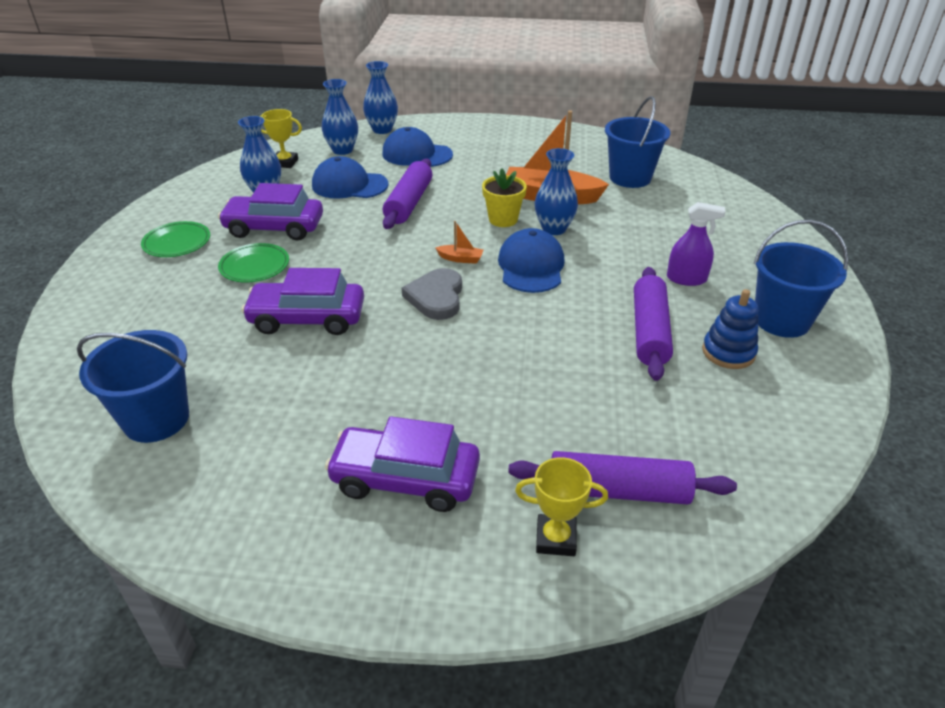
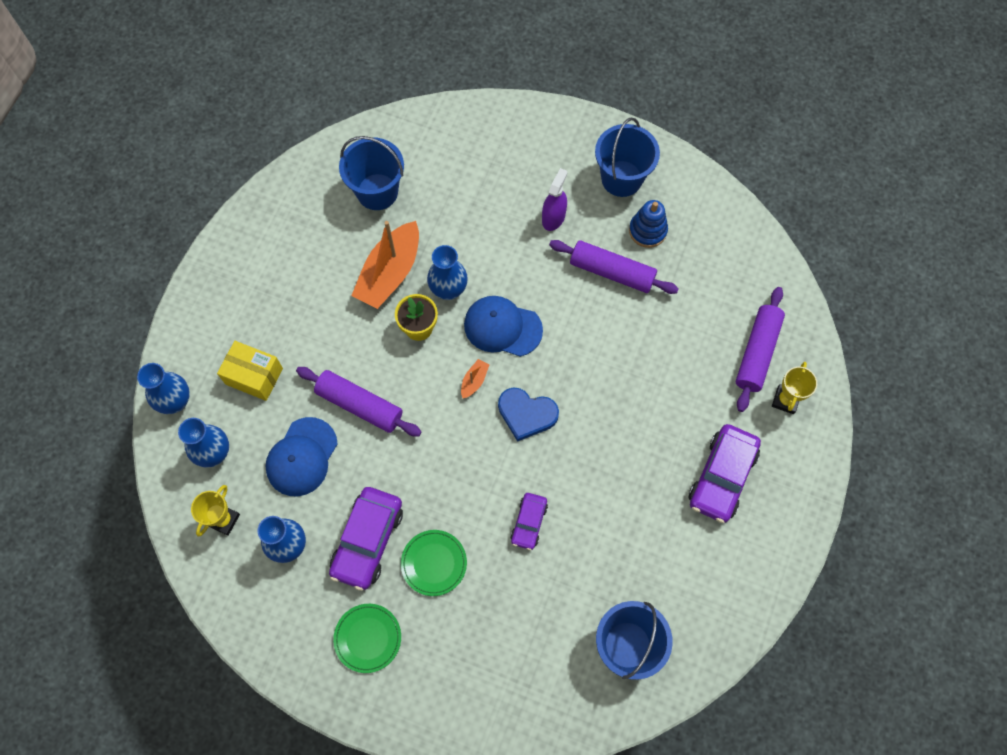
camera: 75 degrees left, 30 degrees up
purple car [241,268,364,335] -> purple car [511,493,548,550], size x0.57
blue cap [382,127,453,167] -> yellow box [217,341,283,401]
grey heart [402,268,462,320] -> blue heart [498,388,559,442]

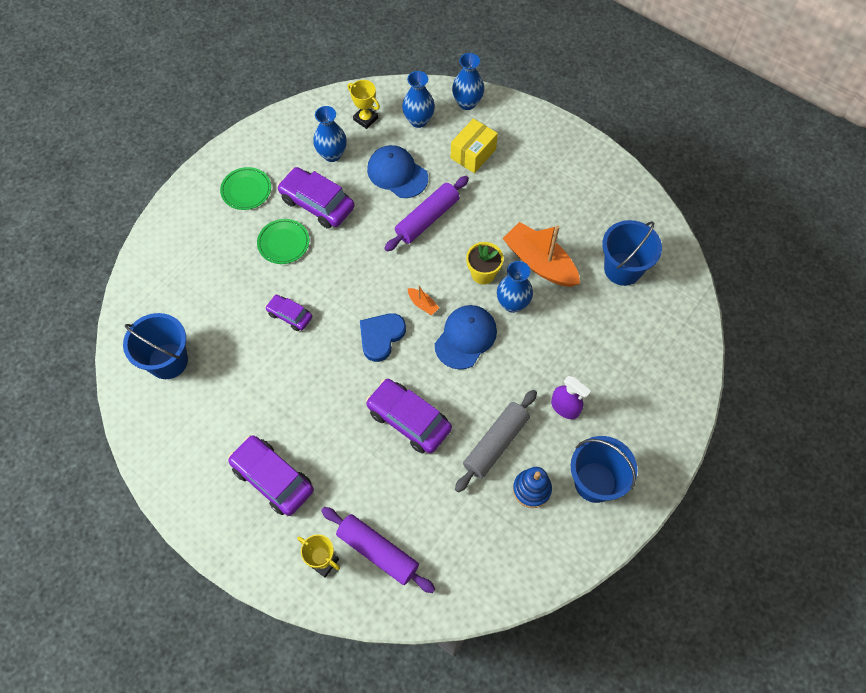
camera: 105 degrees right, 5 degrees down
purple rolling pin [549,240,679,294] -> grey rolling pin [455,390,537,493]
none -> purple car [366,379,452,453]

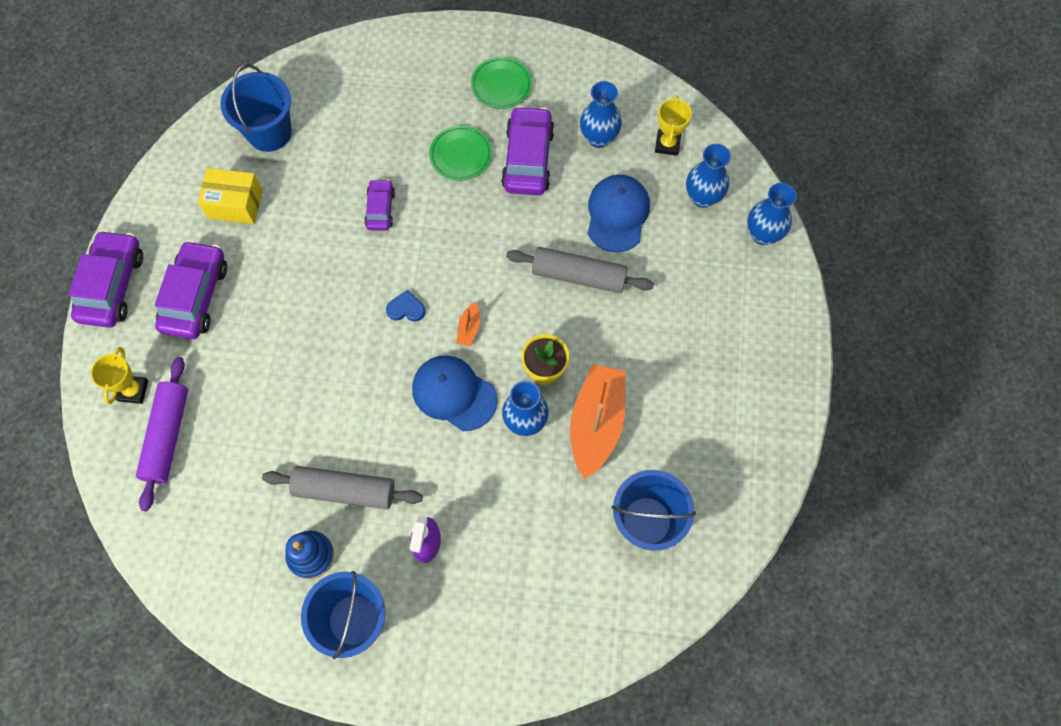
camera: 60 degrees right, 5 degrees up
blue heart [360,313,406,362] -> blue heart [386,290,425,322], size x0.59
purple car [366,379,452,453] -> purple car moved to [69,230,143,328]
purple rolling pin [384,176,469,252] -> grey rolling pin [506,247,654,293]
blue cap [435,305,497,369] -> blue cap turned 150 degrees counterclockwise [412,355,497,431]
yellow box [451,118,498,173] -> yellow box moved to [198,168,263,224]

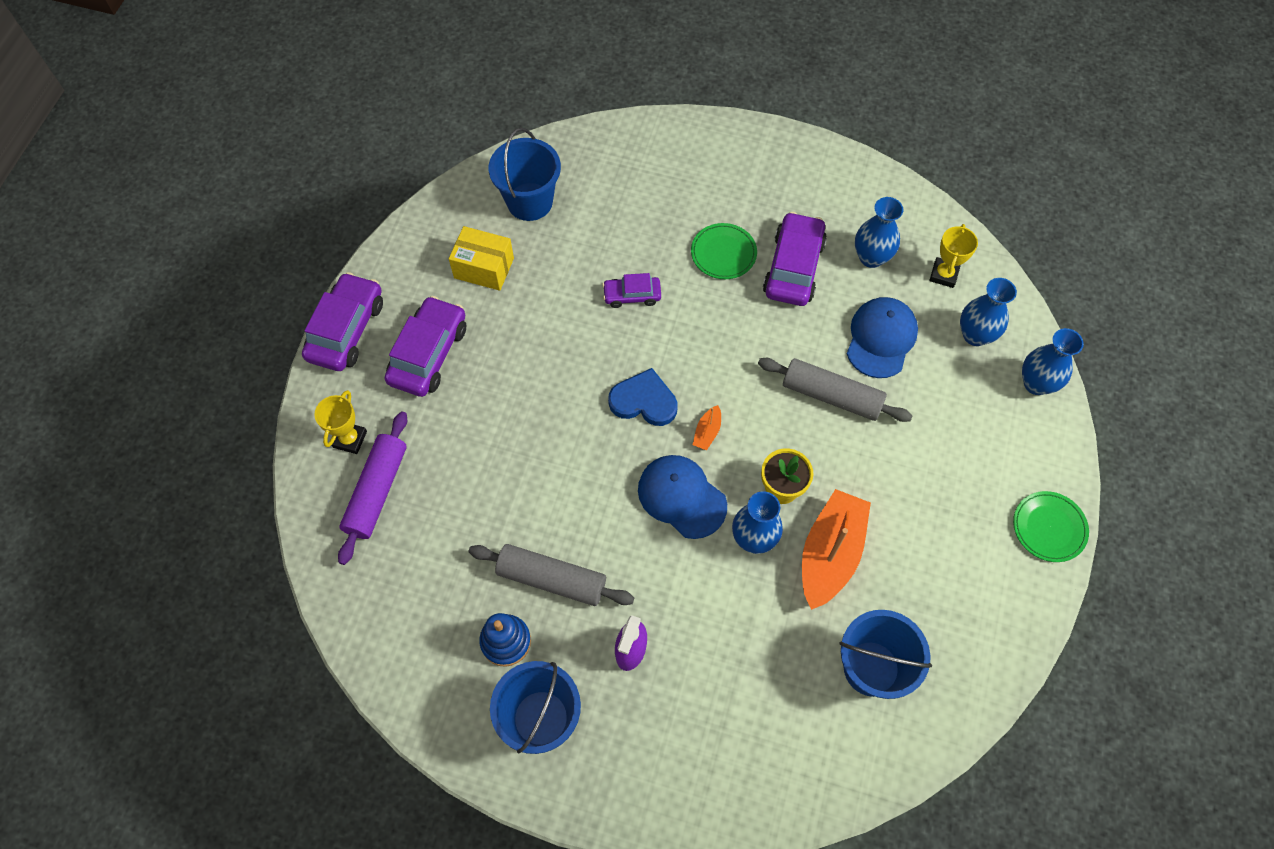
camera: 10 degrees right, 5 degrees down
purple car [364,179,395,231] -> purple car turned 105 degrees counterclockwise [602,273,661,308]
blue heart [386,290,425,322] -> blue heart [608,368,678,426], size x1.69
green plate [471,57,532,109] -> green plate moved to [1013,491,1089,562]

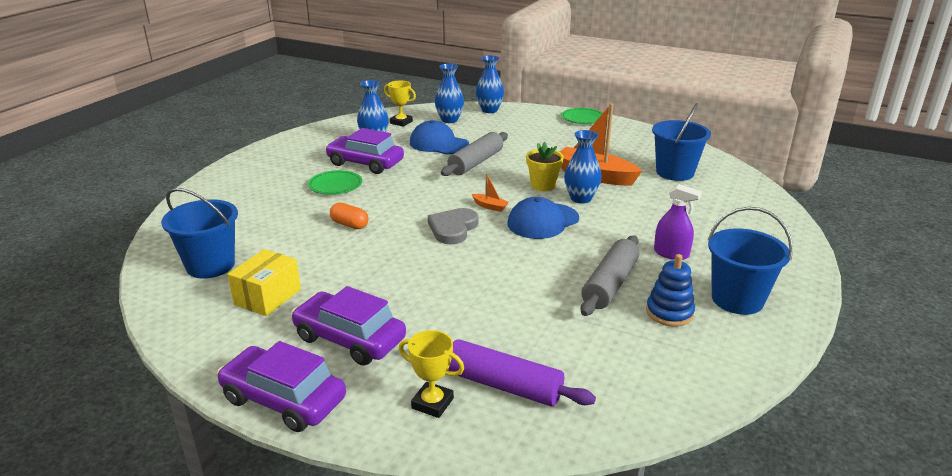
camera: 80 degrees left, 35 degrees down
purple car [602,273,661,308] -> orange capsule [330,203,369,229]
blue heart [608,368,678,426] -> grey heart [428,208,479,244]

